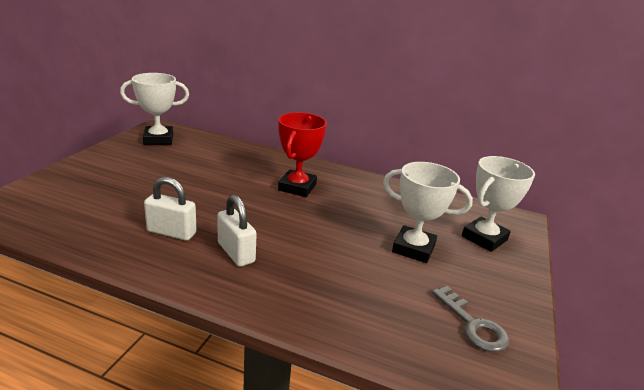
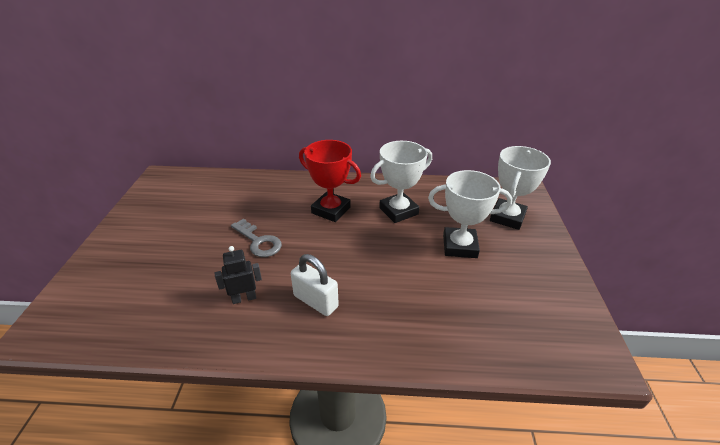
camera: 15 degrees left, 10 degrees up
white trophy [120,73,189,145] -> white trophy moved to [370,141,432,223]
white padlock [144,177,197,241] -> black robot [215,246,262,304]
red trophy [278,112,327,197] -> red trophy turned 60 degrees counterclockwise [299,140,361,222]
grey key [432,286,509,352] -> grey key moved to [231,219,282,257]

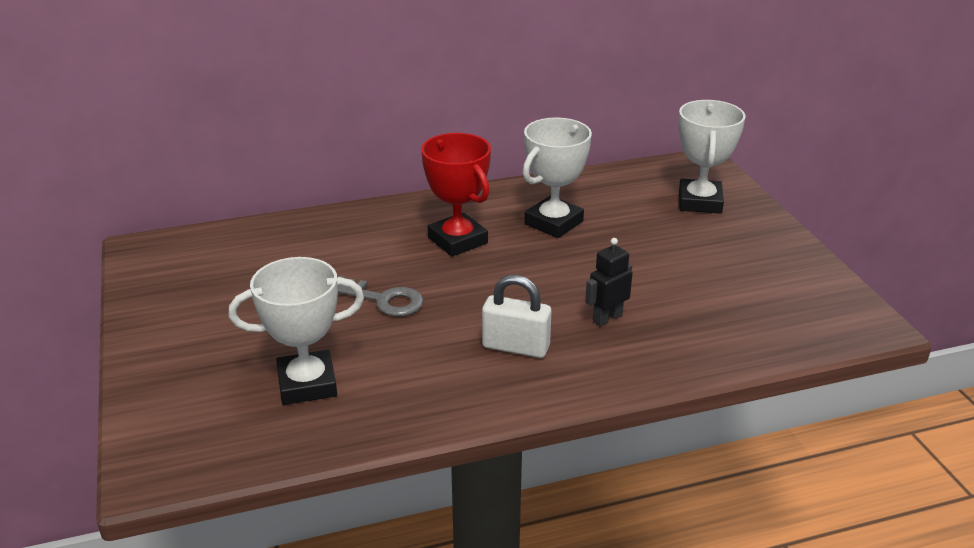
camera: 20 degrees left, 5 degrees down
black robot [215,246,262,304] -> black robot moved to [585,238,633,327]
red trophy [299,140,361,222] -> red trophy turned 45 degrees clockwise [421,133,491,257]
white trophy [428,170,512,258] -> white trophy moved to [229,257,364,405]

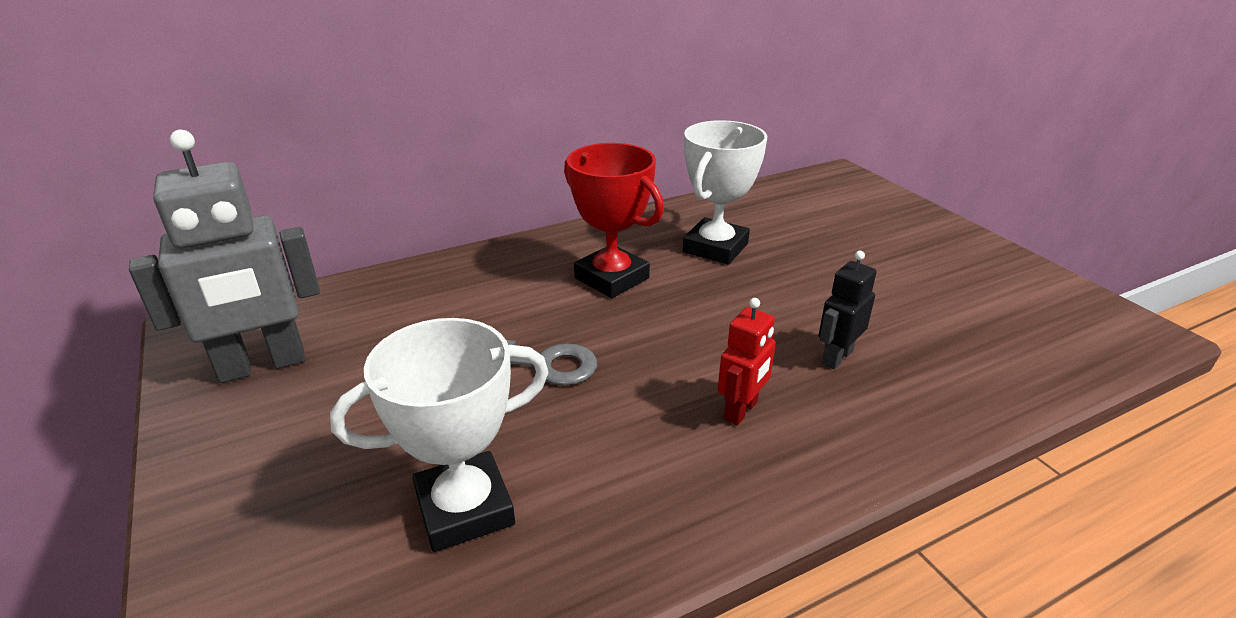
camera: 10 degrees left, 0 degrees up
white padlock [482,275,552,358] -> red robot [718,298,776,426]
white trophy [678,100,746,214] -> none
none -> grey robot [129,130,320,383]

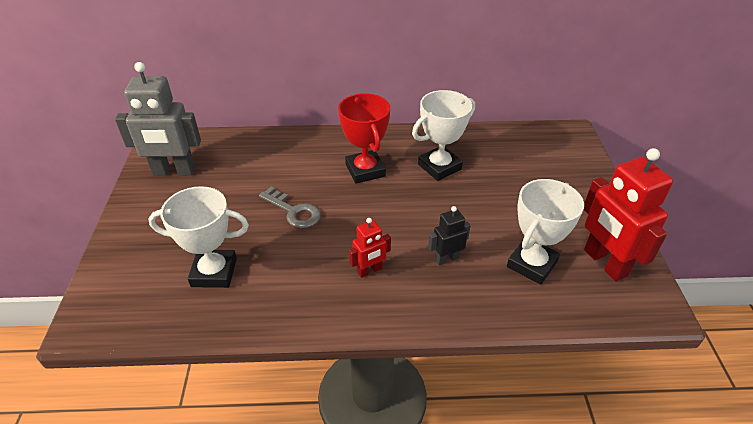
camera: 25 degrees right, 10 degrees up
none -> white trophy [507,179,584,285]
none -> red robot [584,148,673,281]

